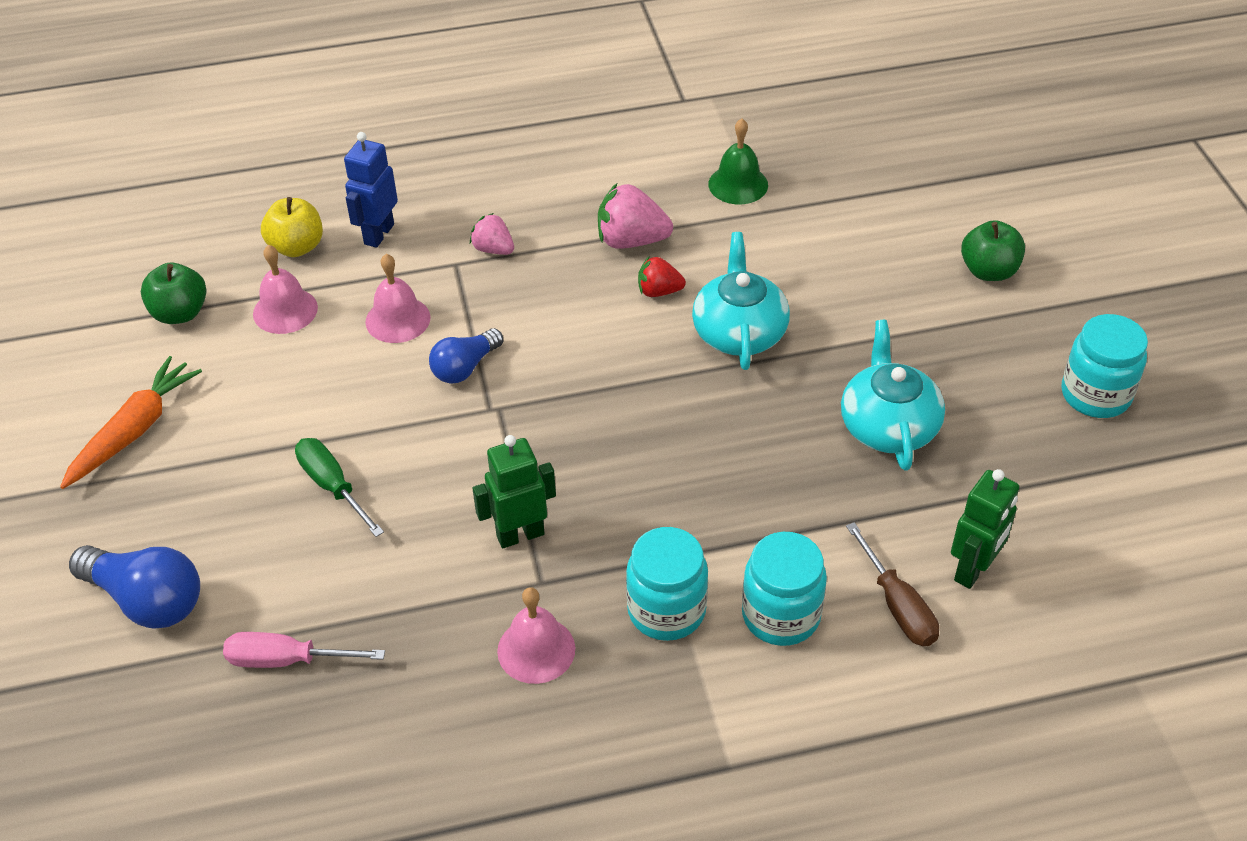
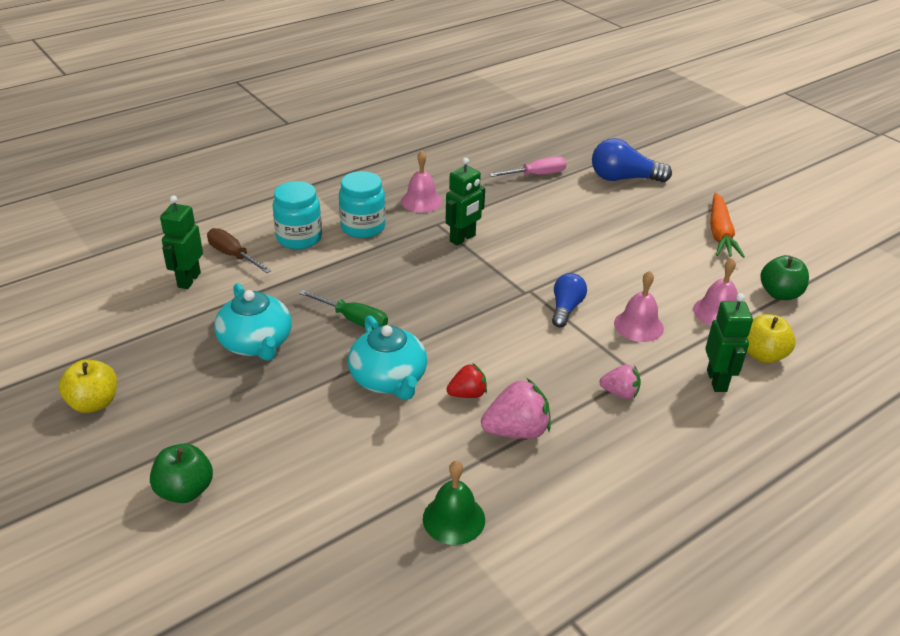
camera: 155 degrees right, 10 degrees down
green screwdriver [295,438,384,537] -> green screwdriver moved to [299,290,388,330]
blue robot [344,132,398,248] -> green robot [705,293,753,392]
turquoise jar [1062,314,1148,418] -> yellow apple [59,360,117,413]

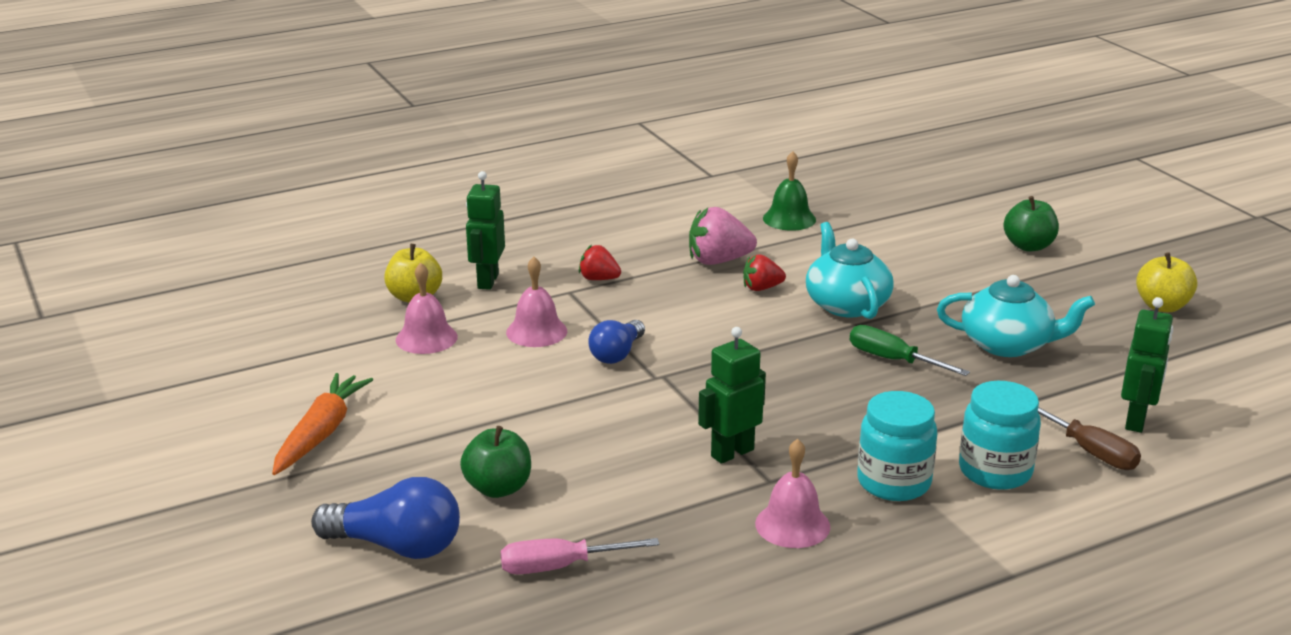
camera: 170 degrees left, 10 degrees down
turquoise teapot [214,283,292,361] -> turquoise teapot turned 120 degrees clockwise [937,275,1095,357]
pink strawberry [599,365,641,399] -> red strawberry [579,245,621,280]
green apple [761,255,809,300] -> green apple moved to [460,426,531,498]

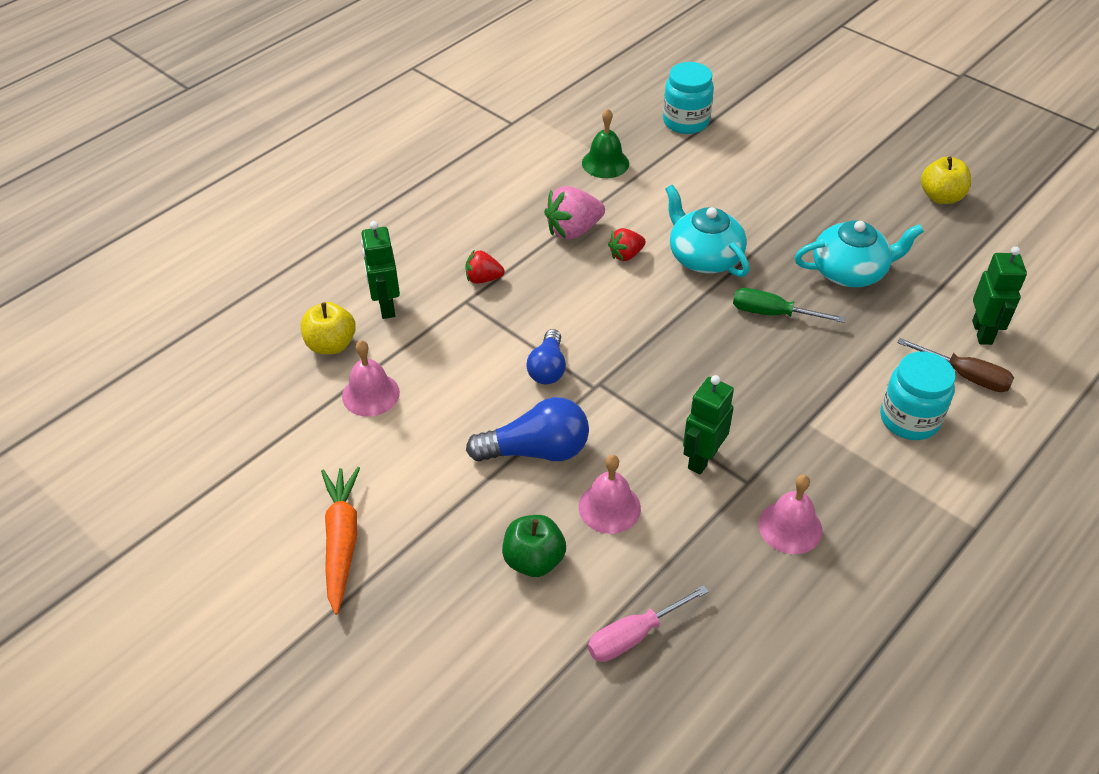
camera: 20 degrees left, 20 degrees up
blue light bulb [311,477,460,559] -> blue light bulb moved to [466,397,589,462]
pink bell [506,257,567,347] -> pink bell moved to [579,455,641,534]
turquoise jar [857,391,937,501] -> turquoise jar moved to [663,62,714,134]
green apple [1004,196,1059,251] -> none

